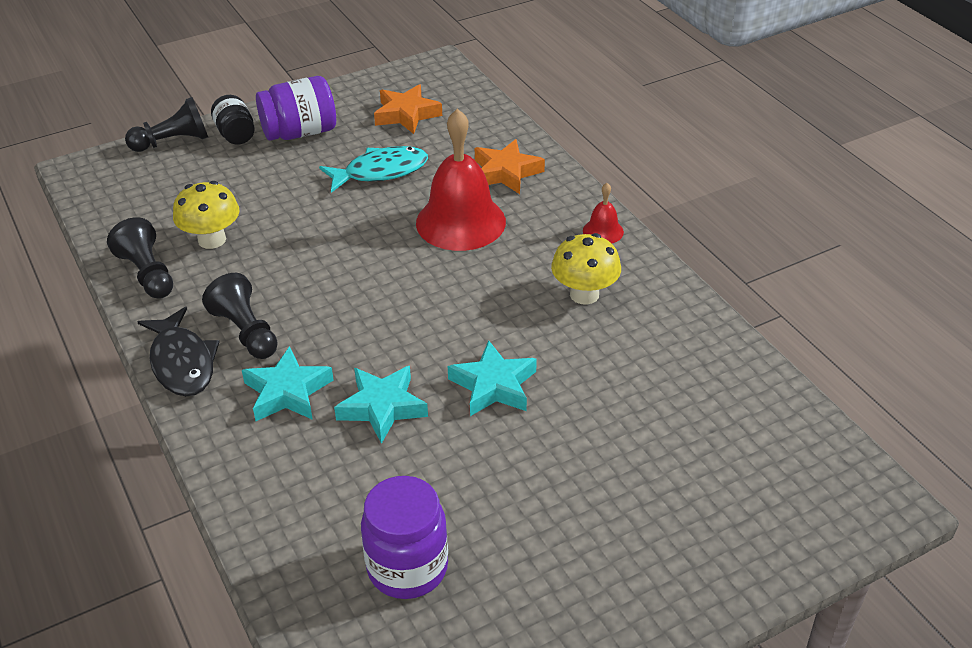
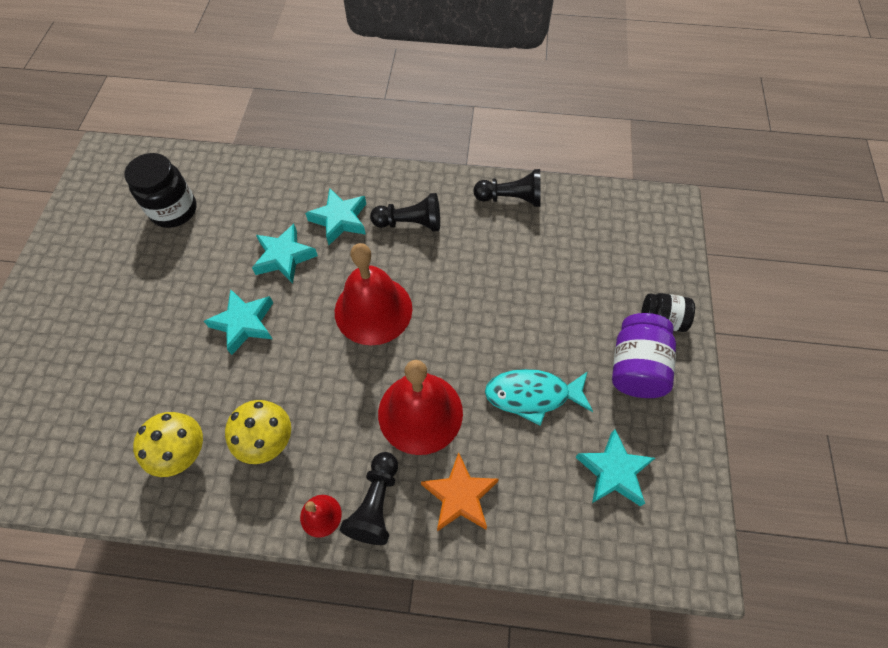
camera: 125 degrees right, 20 degrees up
black pawn [125,97,208,152] -> black pawn moved to [340,452,398,545]
black fish [137,307,219,396] -> none
yellow mushroom [173,181,239,249] -> yellow mushroom moved to [133,412,203,477]
turquoise fish [319,146,428,193] -> turquoise fish turned 75 degrees clockwise [485,369,593,426]
purple jar [361,476,448,599] -> black jar [125,153,196,228]
orange star [374,84,442,134] -> turquoise star [575,429,655,506]
none -> red bell [335,243,412,345]

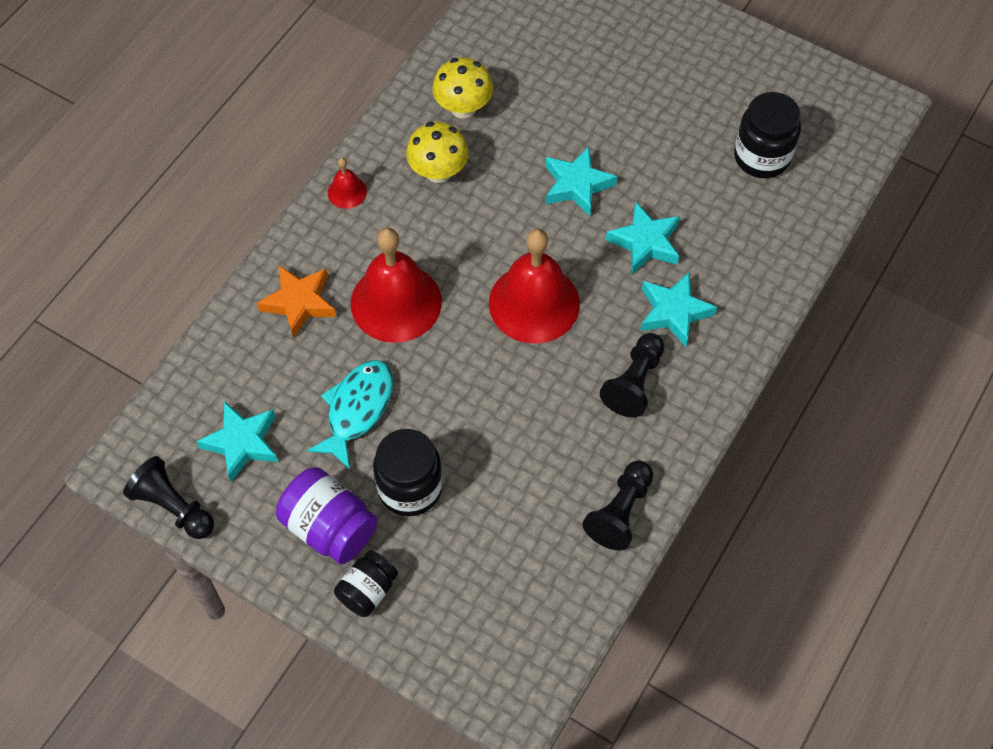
camera: 115 degrees right, 0 degrees up
black pawn [340,452,398,545] -> black pawn moved to [123,456,214,539]
none -> black jar [373,429,443,516]

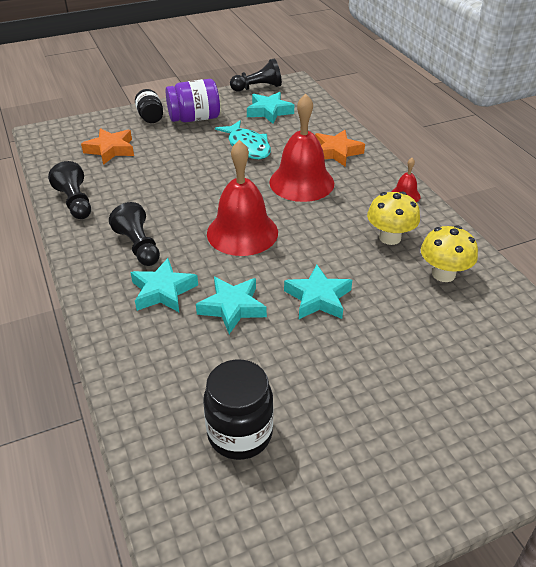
camera: 125 degrees right, 20 degrees down
black jar [373,429,443,516] -> none
none -> orange star [81,128,134,165]

